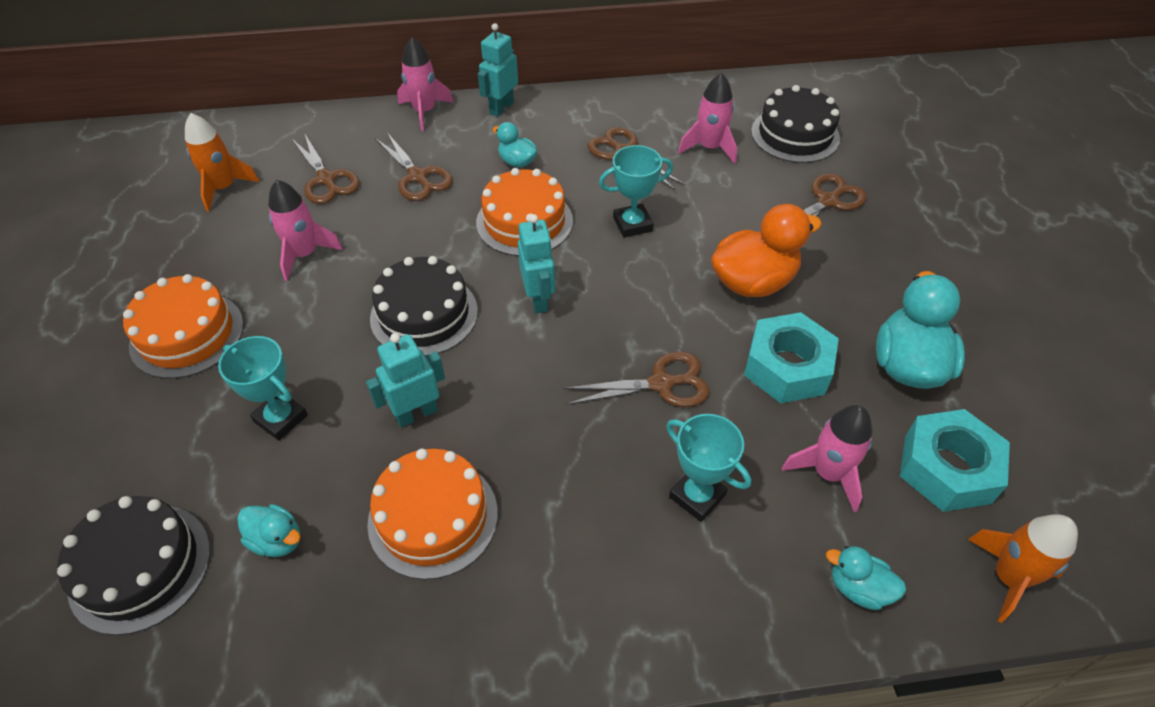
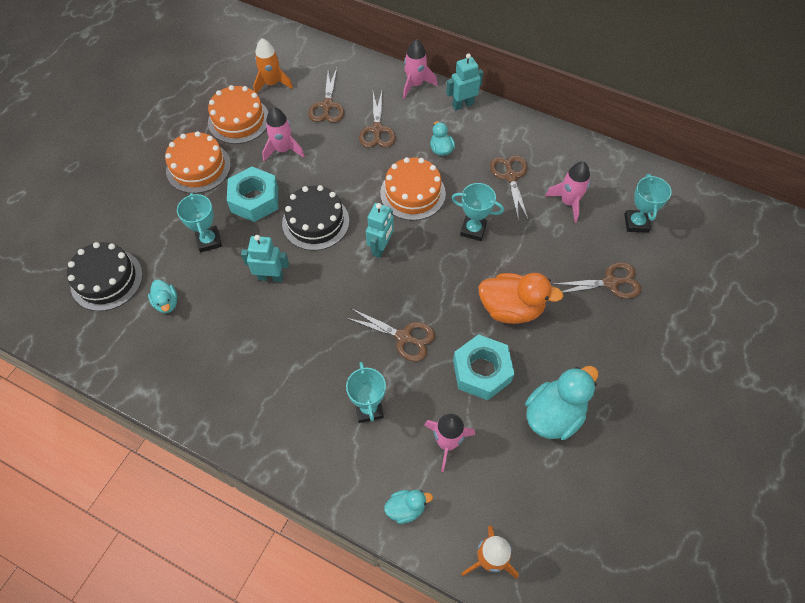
camera: 35 degrees right, 10 degrees up
orange cake [367,449,498,580] -> orange cake moved to [208,85,268,144]
black cake [751,85,840,163] -> turquoise trophy [624,174,671,232]
turquoise duck [826,546,906,610] -> turquoise duck turned 105 degrees clockwise [384,490,433,524]
turquoise nut [900,409,1010,512] -> turquoise nut moved to [227,167,278,222]

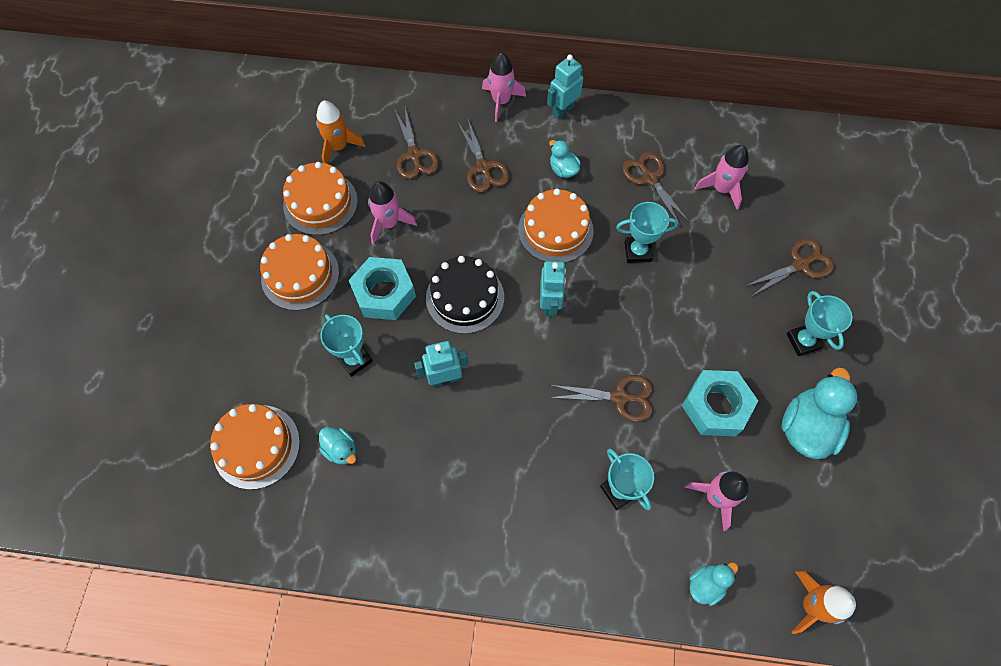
camera: 20 degrees left, 5 degrees up
black cake [67,242,143,311] -> orange cake [210,404,300,490]
orange duck [478,273,563,324] -> none
turquoise trophy [624,174,671,232] -> turquoise trophy moved to [786,291,852,356]

